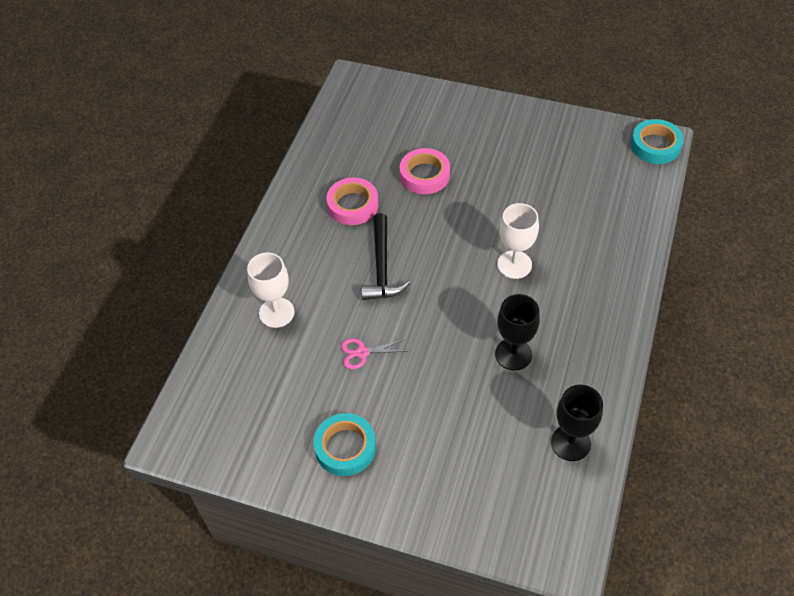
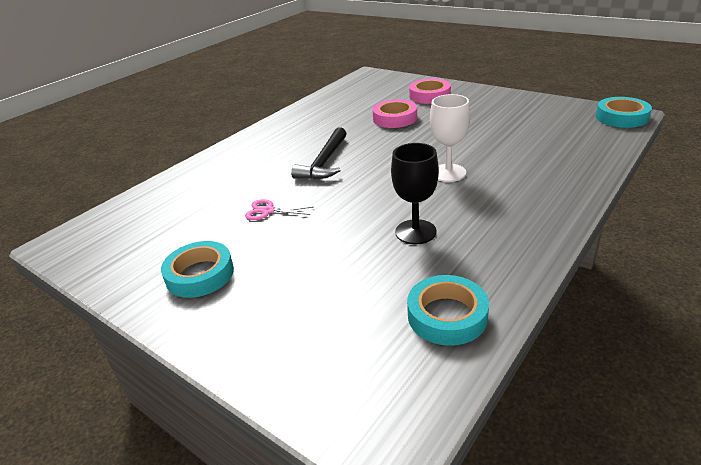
camera: 20 degrees right, 20 degrees down
white goblet [247,253,294,328] -> none
pink tape [326,177,378,225] -> pink tape moved to [409,78,451,104]
black goblet [551,385,603,461] -> turquoise tape [407,275,489,346]

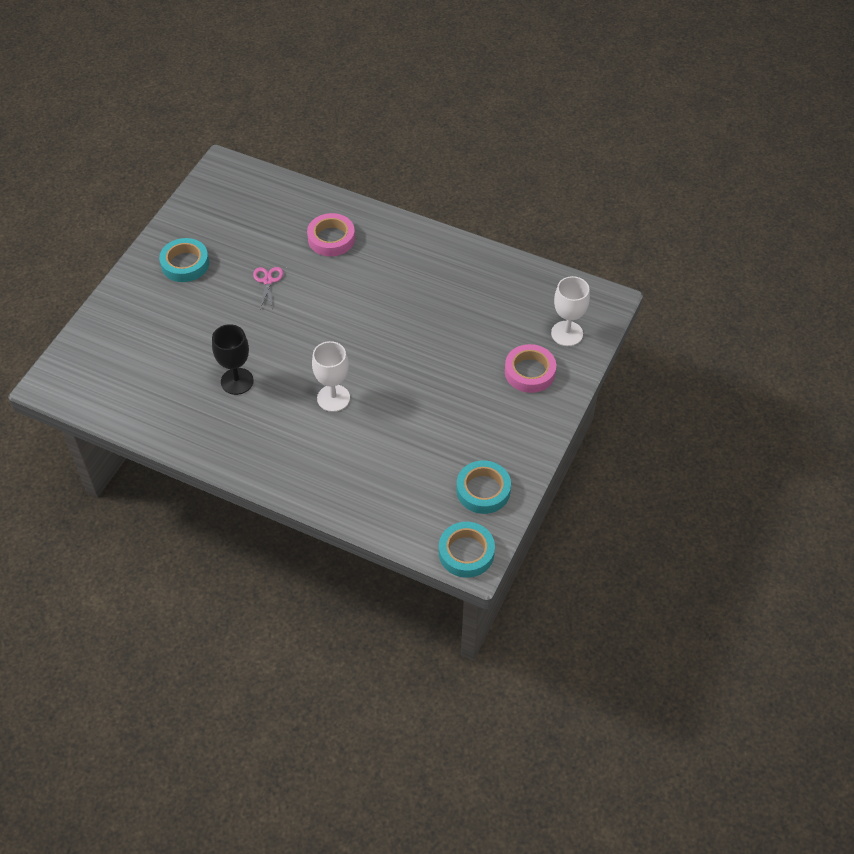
camera: 75 degrees right, 20 degrees up
black hammer [291,127,347,180] -> none
pink tape [372,99,417,128] -> pink tape moved to [307,213,355,256]
turquoise tape [407,275,489,346] -> turquoise tape moved to [457,460,511,514]
none -> white goblet [551,276,590,346]

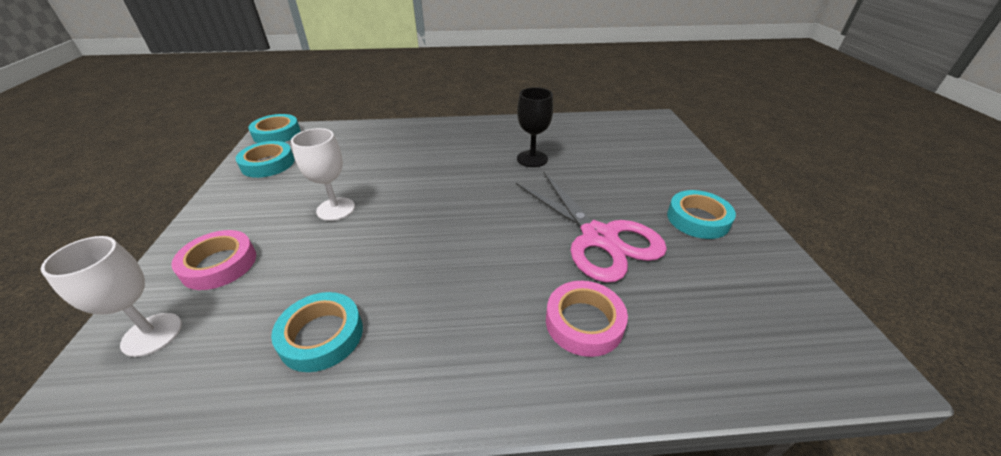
camera: 150 degrees right, 15 degrees down
pink scissors [253,267,283,309] -> pink scissors [516,172,667,283], size x2.47
white goblet [312,341,350,412] -> white goblet moved to [291,128,355,221]
none -> turquoise tape [271,292,363,372]

